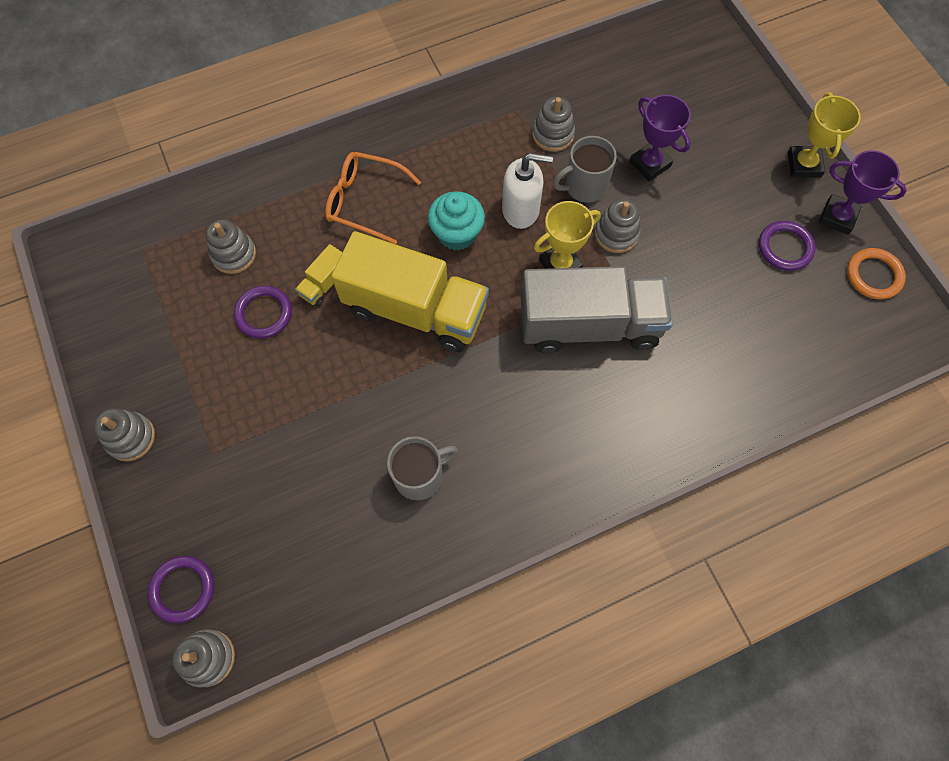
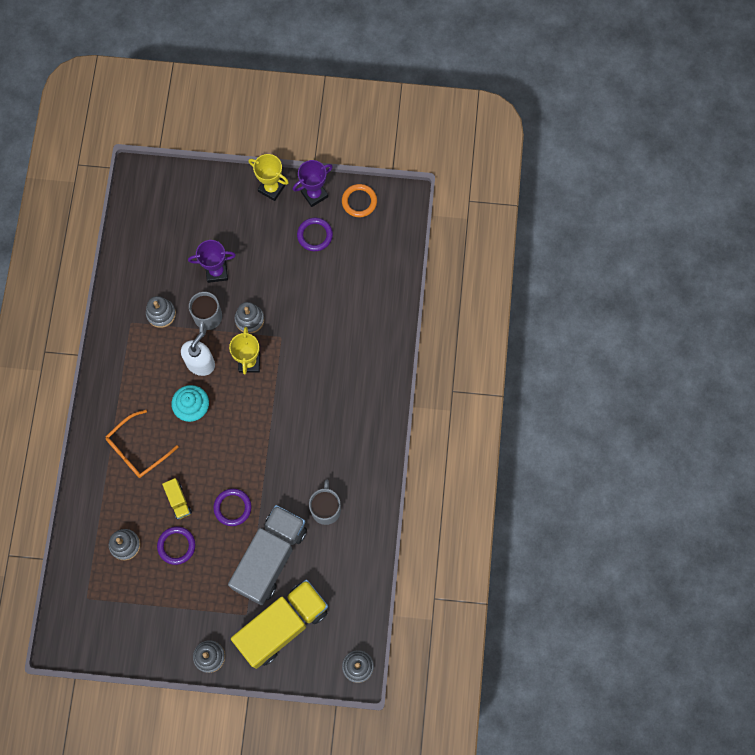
camera: 60 degrees left, 5 degrees up
purple ring [148,556,214,623] -> purple ring moved to [213,489,252,526]
yellow truck [331,231,489,352] -> yellow truck moved to [231,580,328,669]
grey truck [521,266,673,353] -> grey truck moved to [228,505,307,605]

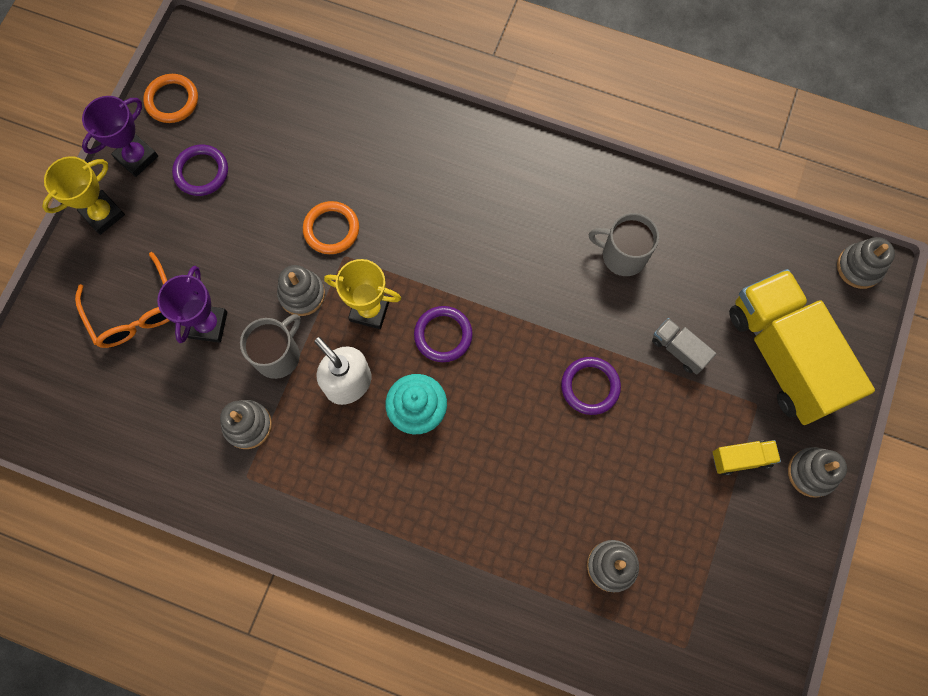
camera: 75 degrees left, 0 degrees up
orange glasses [105,410,179,478] -> orange glasses moved to [75,252,170,348]
purple ring [157,526,195,565] -> purple ring moved to [414,306,473,362]
yellow truck [162,478,192,519] -> yellow truck moved to [713,440,781,475]
grey mug [189,292,222,337] -> grey mug turned 75 degrees counterclockwise [240,314,301,379]
grey truck [228,505,307,605] -> grey truck [652,318,716,375], size x0.41
purple trophy [293,160,333,207] -> purple trophy turned 60 degrees clockwise [82,96,158,177]
none -> orange ring [303,201,359,254]

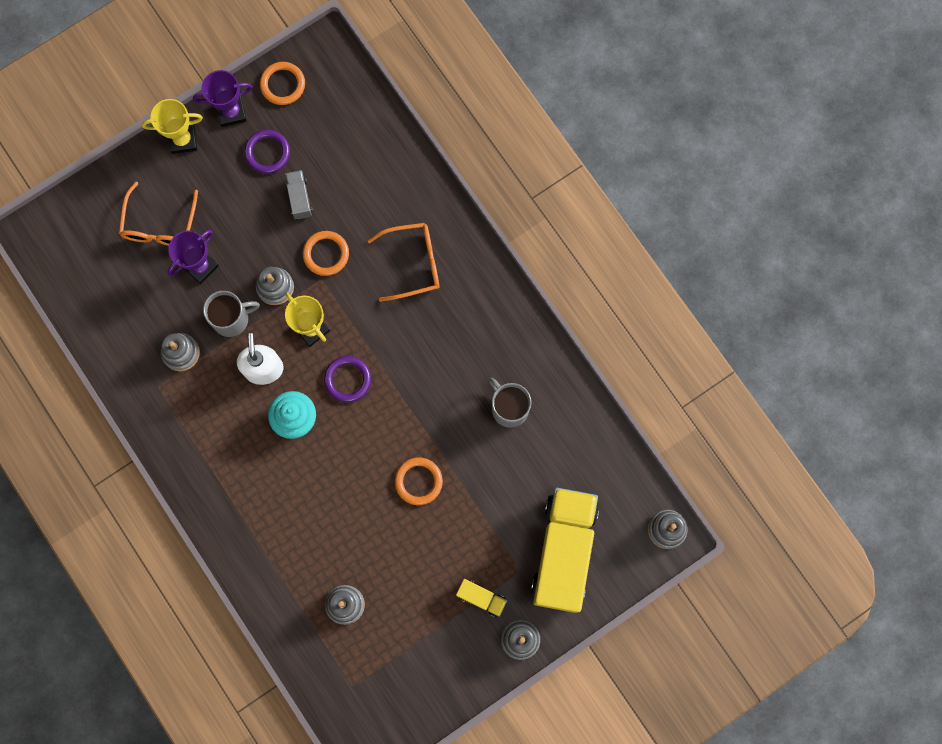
camera: 35 degrees right, 5 degrees up
purple ring [561,357,621,415] -> orange ring [395,457,443,505]
grey truck [652,318,716,375] -> grey truck moved to [285,170,313,219]
none -> orange glasses [368,223,439,302]

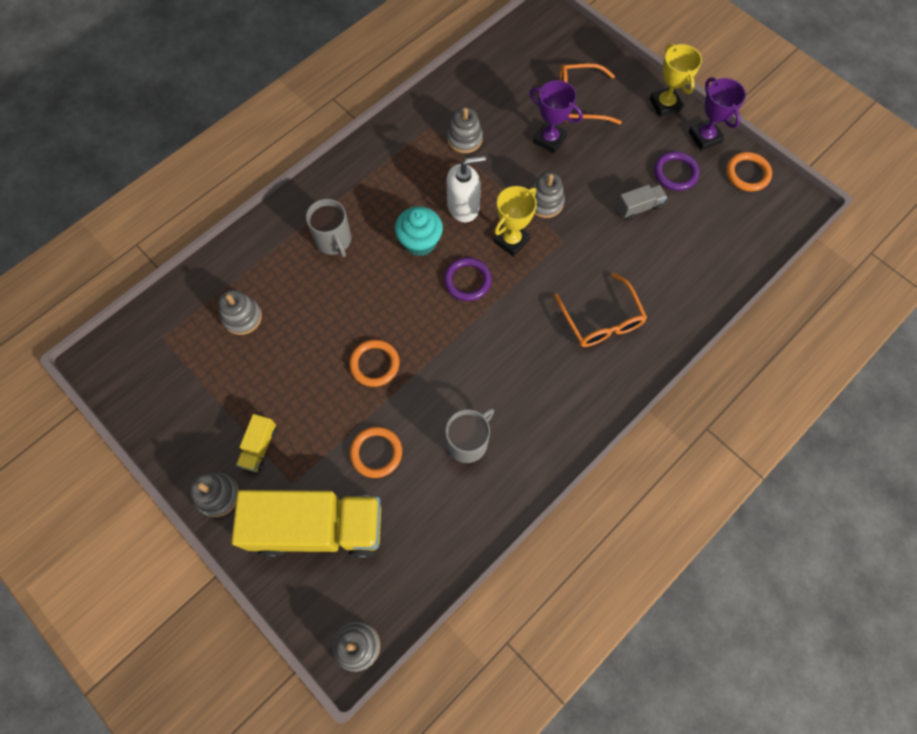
camera: 80 degrees right, 10 degrees down
grey mug [203,291,260,337] -> grey mug moved to [306,199,351,257]
orange ring [303,231,349,276] -> orange ring moved to [350,427,402,478]

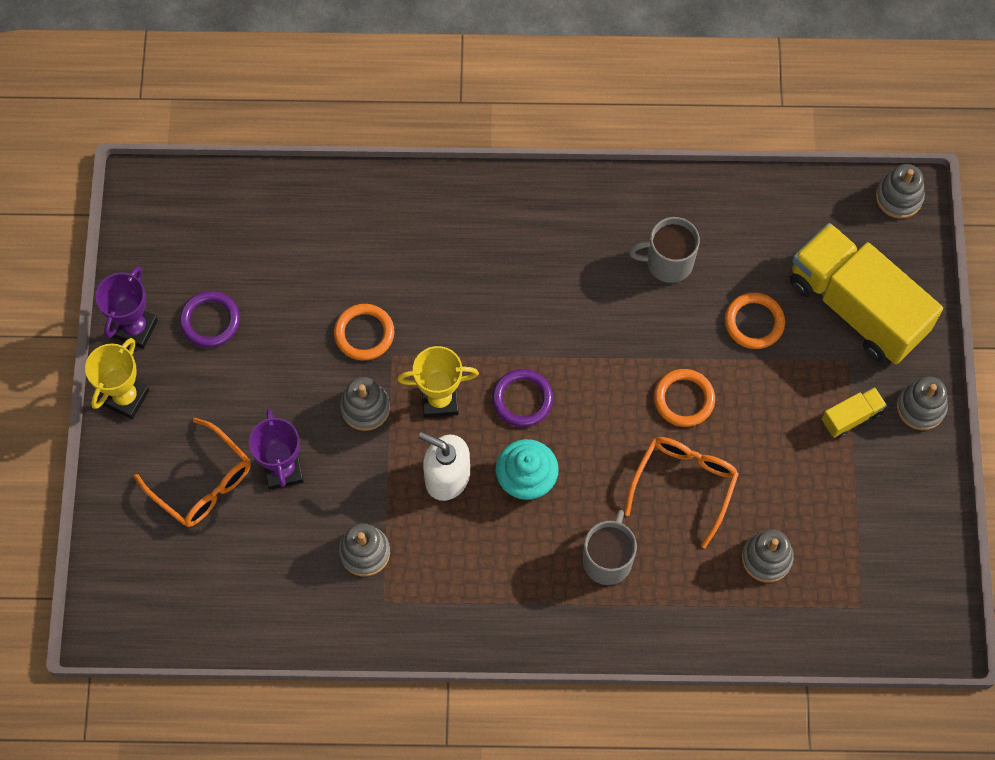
camera: 135 degrees left, 0 degrees up
orange glasses [554,273,647,347] -> orange glasses moved to [624,437,739,548]
grey truck [617,185,667,220] -> none
orange ring [726,152,772,191] -> orange ring moved to [334,304,394,360]

